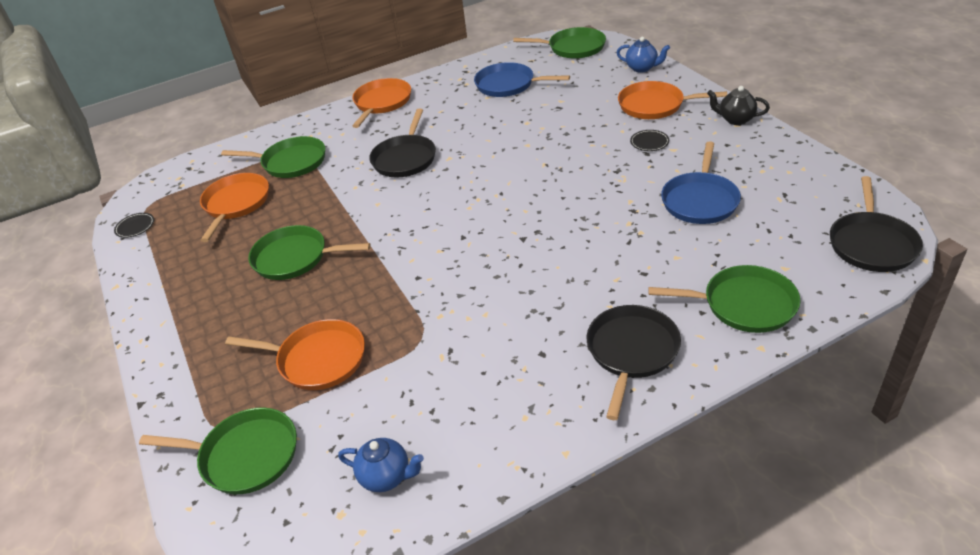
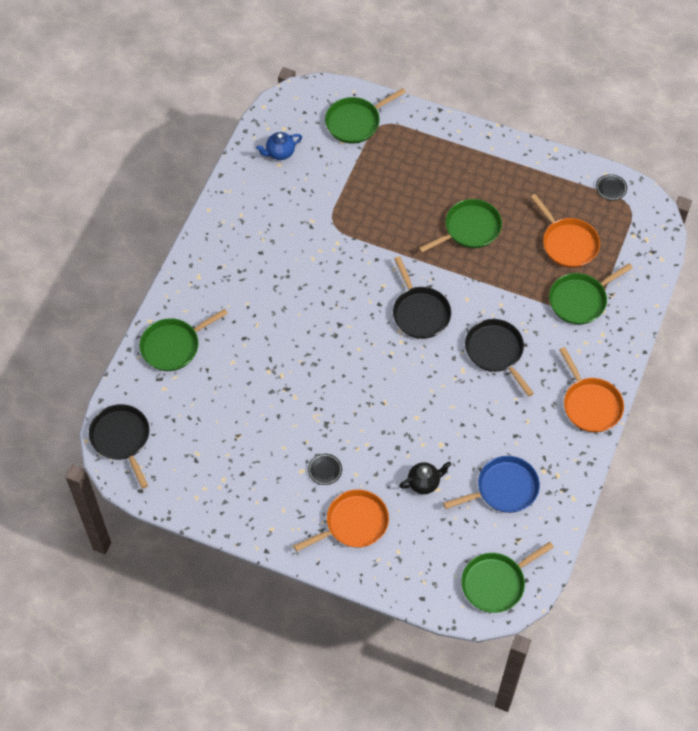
camera: 135 degrees right, 20 degrees up
orange pan [225,319,365,390] -> none
black pan [586,305,681,420] -> black pan moved to [393,256,451,339]
blue teapot [616,37,670,73] -> none
blue pan [661,141,741,224] -> none
black teapot [707,86,770,125] -> black teapot moved to [399,462,451,494]

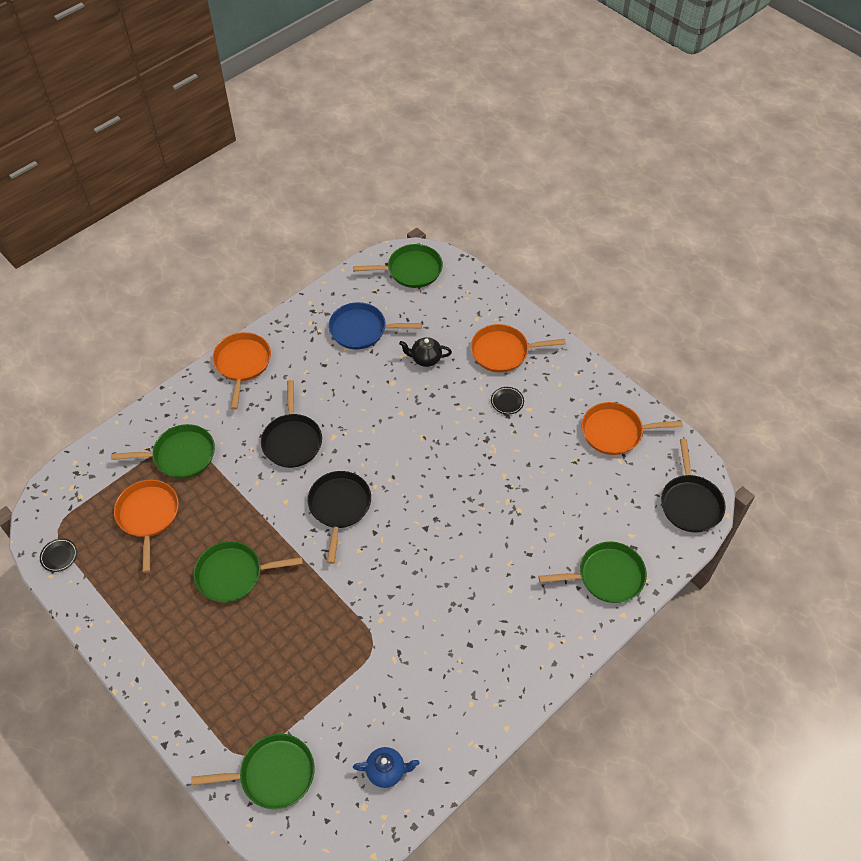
camera: 155 degrees left, 5 degrees down
none -> orange pan [582,402,683,455]

